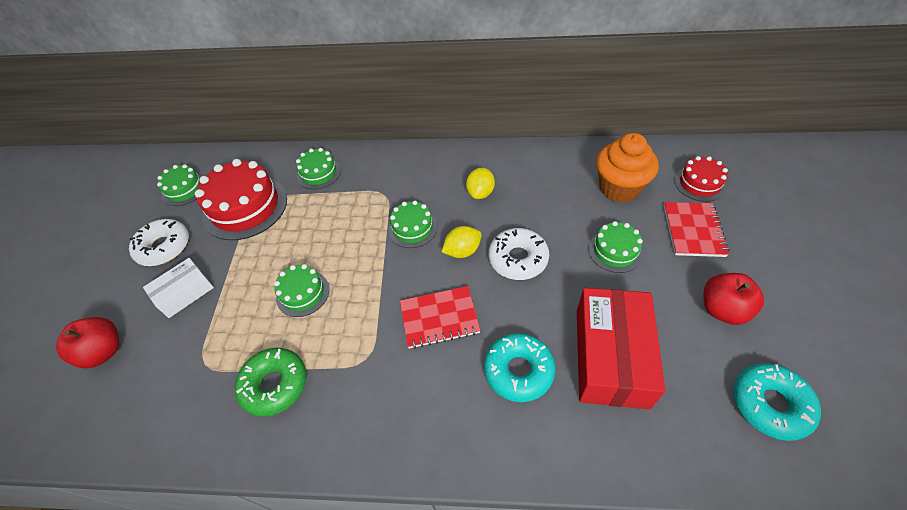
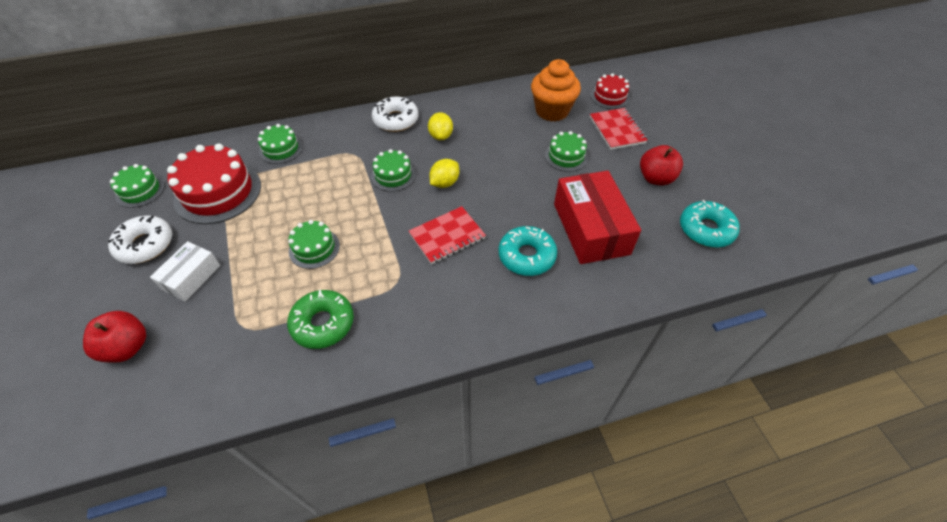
camera: 25 degrees left, 0 degrees up
white donut [489,228,549,280] -> white donut moved to [372,97,418,132]

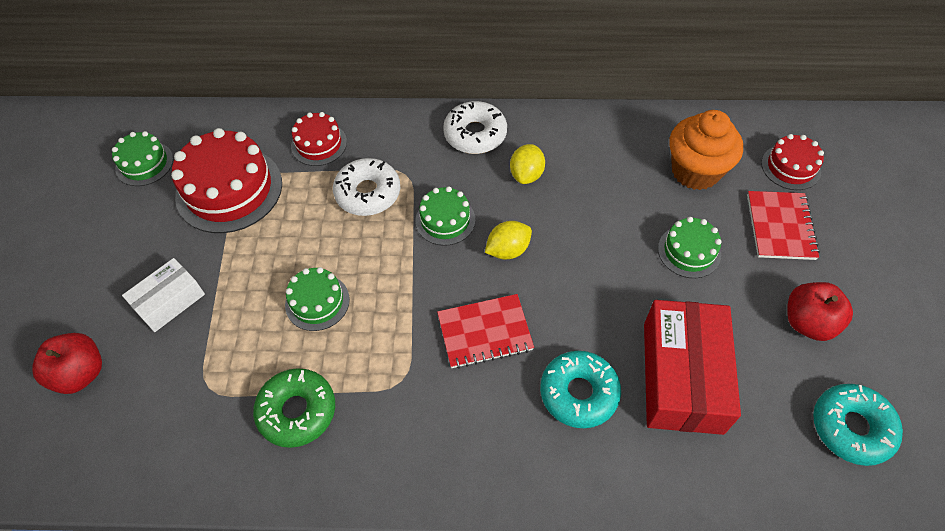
camera: 20 degrees right, 5 degrees up
white donut [108,215,172,264] -> white donut moved to [333,158,400,216]
green cake [258,124,303,164] -> red cake [291,112,347,166]

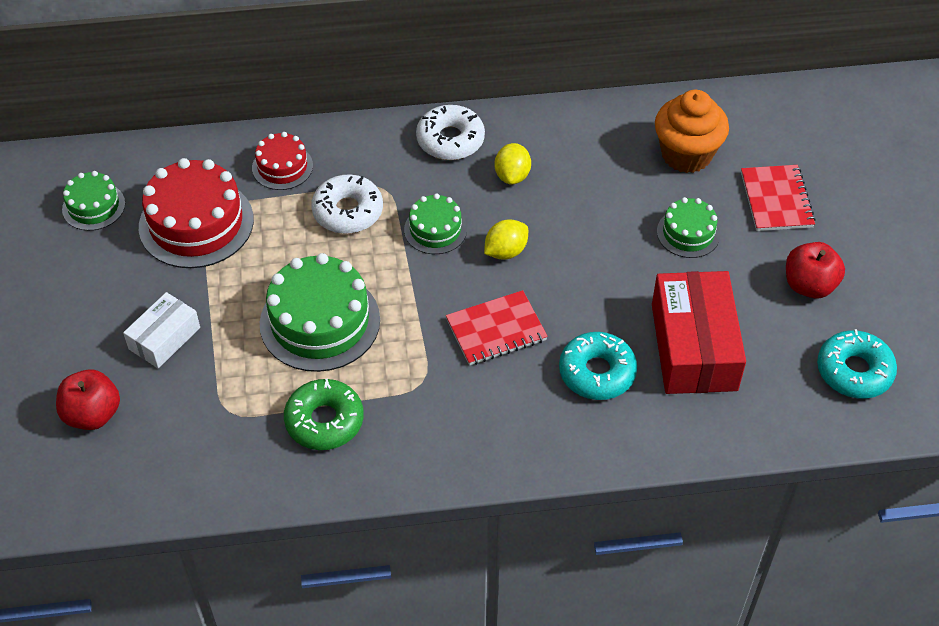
camera: 10 degrees left, 5 degrees down
green cake [285,267,350,331] -> green cake [260,253,380,372], size x1.82
red cake [761,134,824,190] -> none

